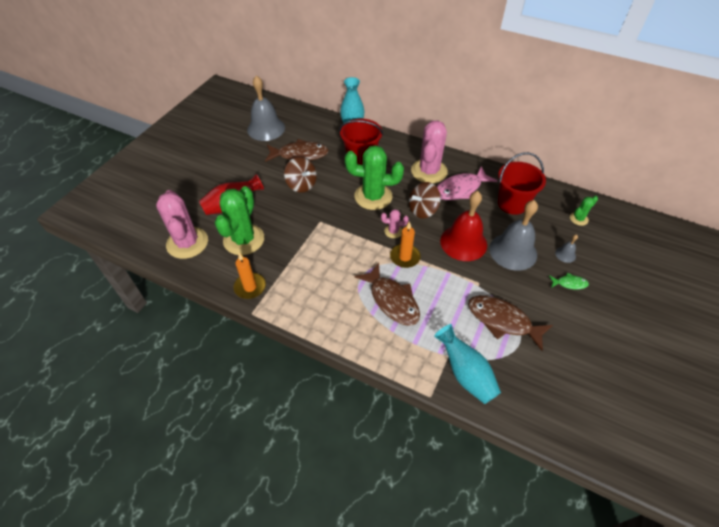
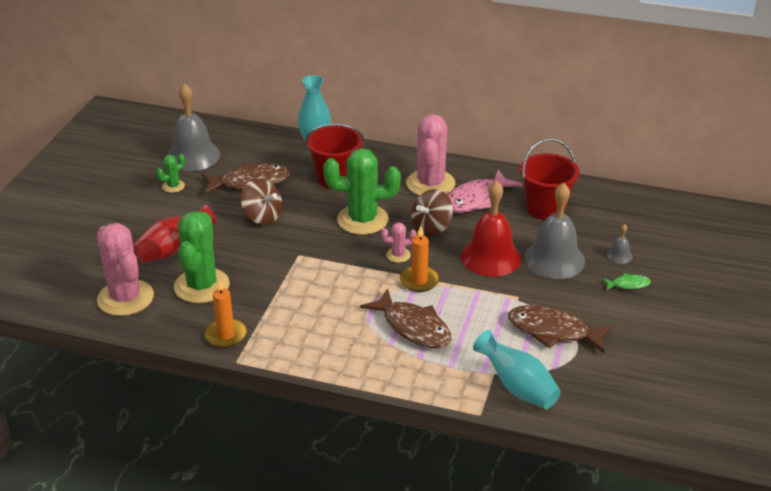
camera: 10 degrees left, 15 degrees down
green cactus [570,196,598,226] -> green cactus moved to [156,154,185,193]

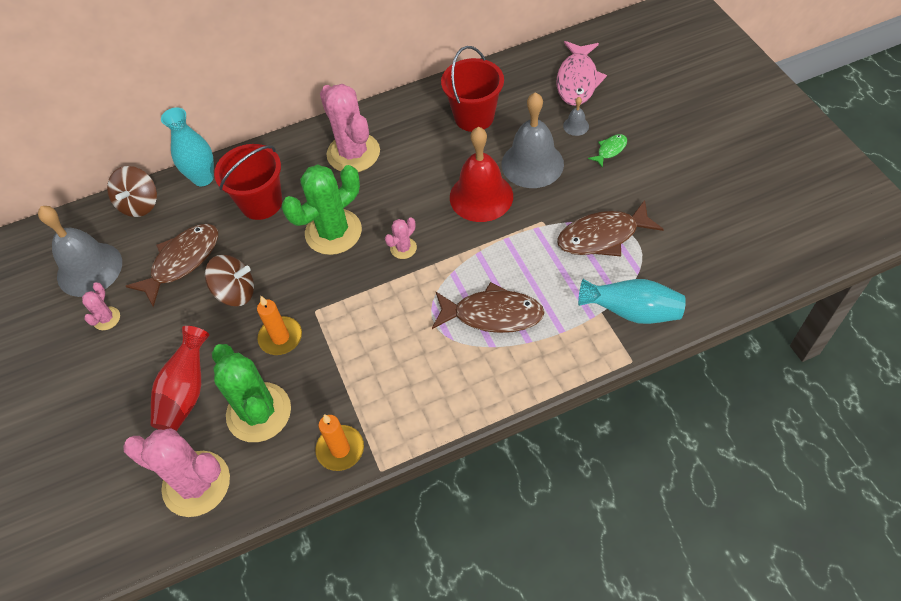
camera: 35 degrees left, 20 degrees up
green cactus [156,154,185,193] -> pink cactus [82,282,120,330]
orange candle [400,226,439,292] -> orange candle moved to [257,296,302,355]
brown spinning top [411,189,453,236] -> brown spinning top moved to [107,166,157,217]
pink fish [447,170,522,213] -> pink fish moved to [557,41,607,106]

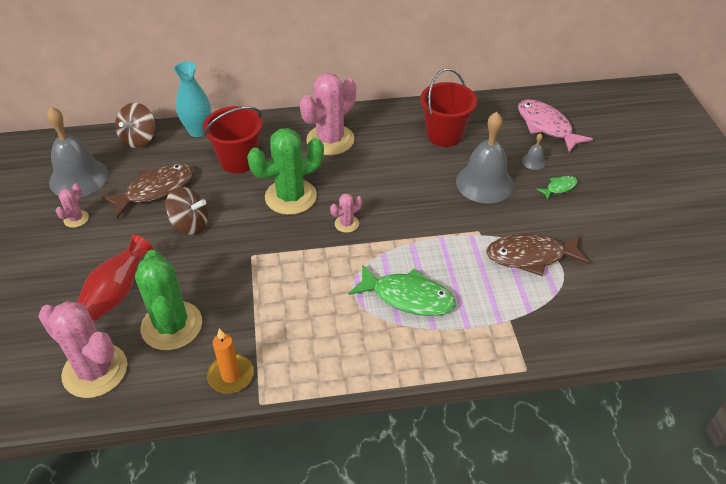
camera: 10 degrees right, 10 degrees down
orange candle [257,296,302,355] -> none
pink cactus [320,84,380,172] -> pink cactus turned 60 degrees clockwise [299,73,356,155]
brown fish [432,282,545,333] -> green fish [348,264,456,316]
red bell [450,127,513,222] -> none
pink fish [557,41,607,106] -> pink fish turned 120 degrees clockwise [518,99,593,153]
turquoise vase [578,279,686,324] -> none

